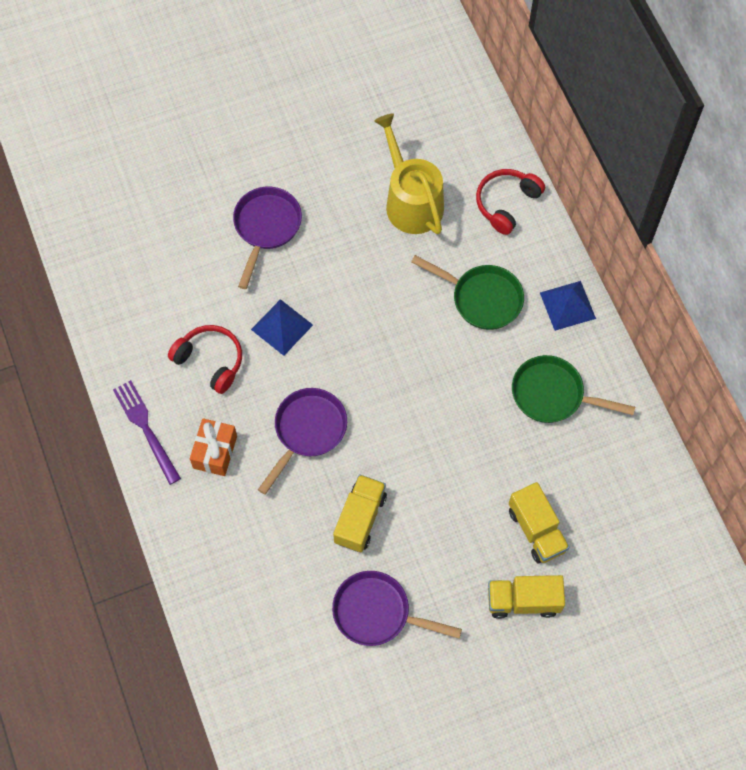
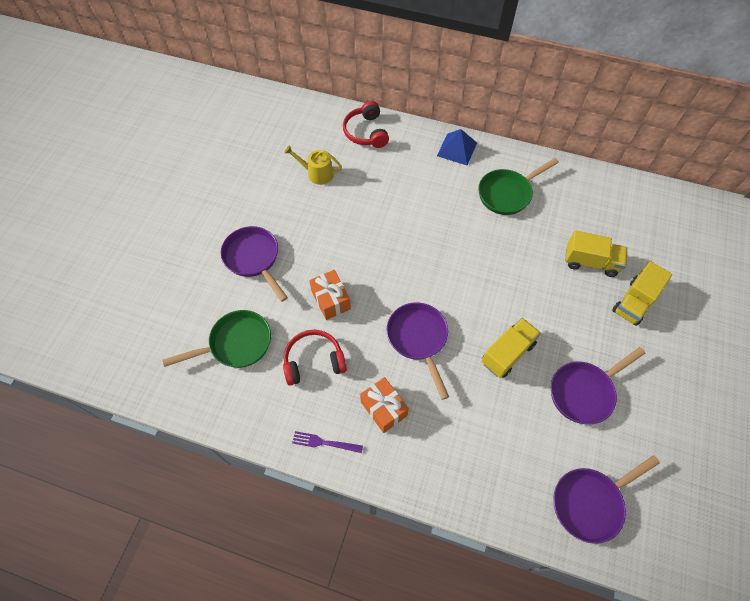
camera: 50 degrees left, 5 degrees down
purple fork [113,380,181,485] -> purple fork [292,431,363,453], size x0.64
blue pyramid [251,299,313,356] -> orange gift [309,270,351,320]
yellow truck [333,474,387,552] -> yellow truck turned 75 degrees clockwise [481,318,541,378]
yellow watering can [374,113,444,234] -> yellow watering can [284,145,342,185], size x0.57
green pan [411,255,524,330] -> green pan moved to [163,310,271,368]
none -> purple pan [553,455,660,544]

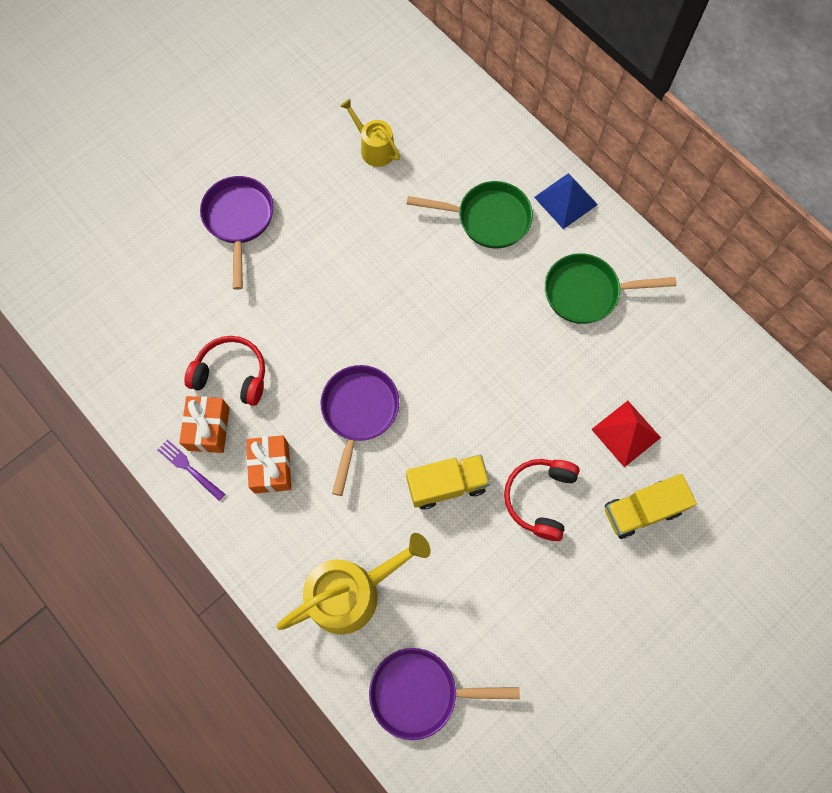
camera: 30 degrees right, 10 degrees up
green pan [163,310,271,368] -> green pan moved to [407,181,533,249]
orange gift [309,270,351,320] -> orange gift moved to [179,396,230,453]
red headphones [343,101,389,148] -> red headphones moved to [504,459,580,541]
purple pan [551,347,645,424] -> none
yellow truck [565,231,627,277] -> red pyramid [591,401,661,467]
none -> yellow watering can [276,533,431,635]

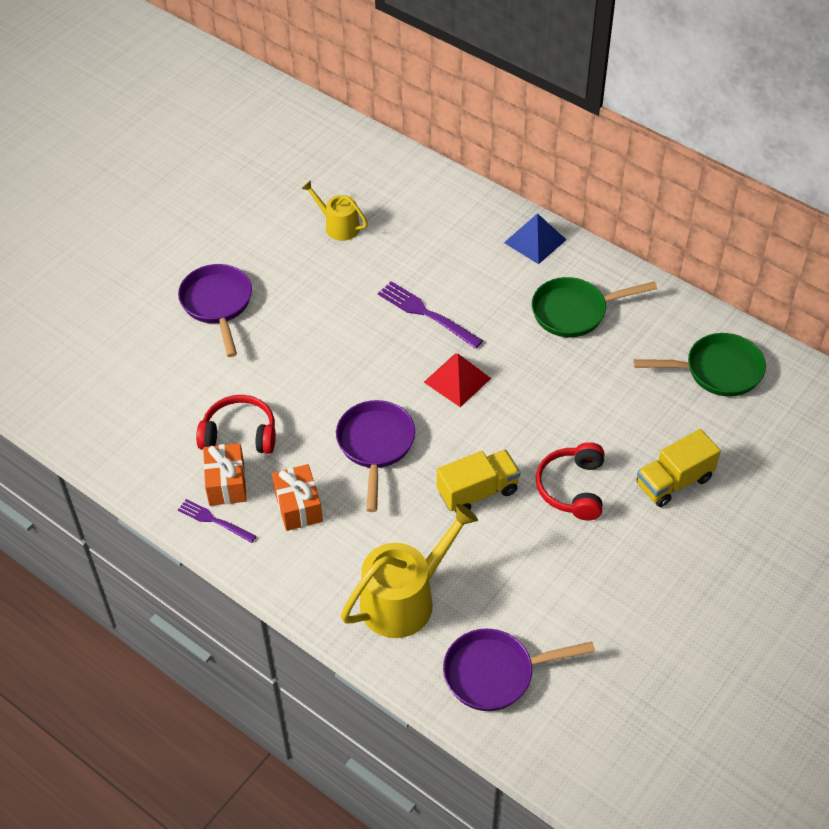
camera: 10 degrees left, 20 degrees down
green pan [407,181,533,249] -> green pan moved to [633,333,766,397]
red pyramid [591,401,661,467] -> red pyramid moved to [424,354,491,407]
none -> purple fork [378,281,483,349]

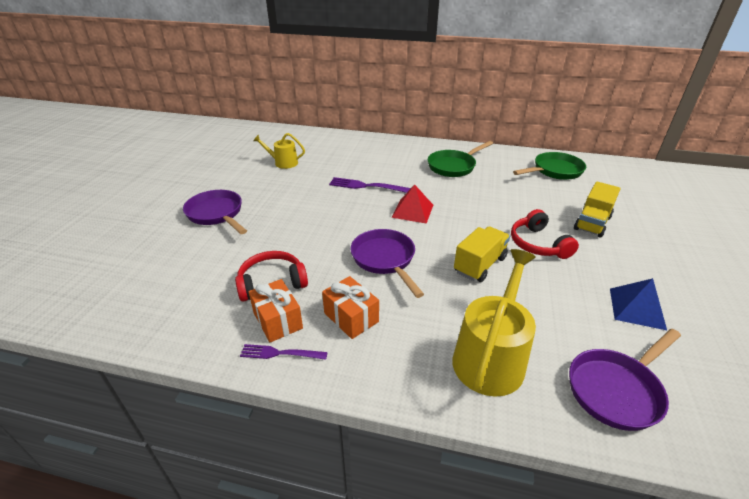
camera: 25 degrees left, 15 degrees down
blue pyramid [504,213,566,264] -> blue pyramid moved to [610,278,667,330]

